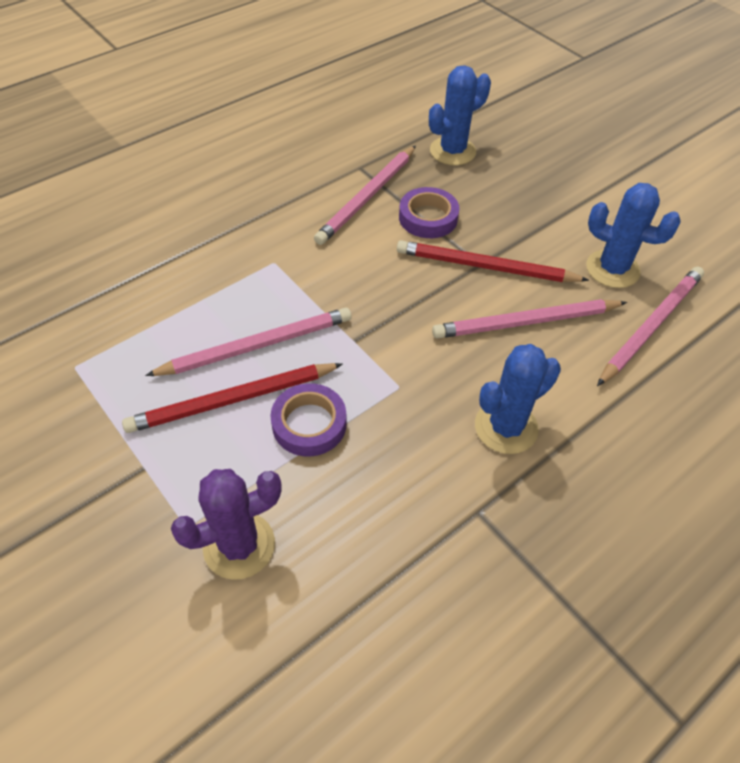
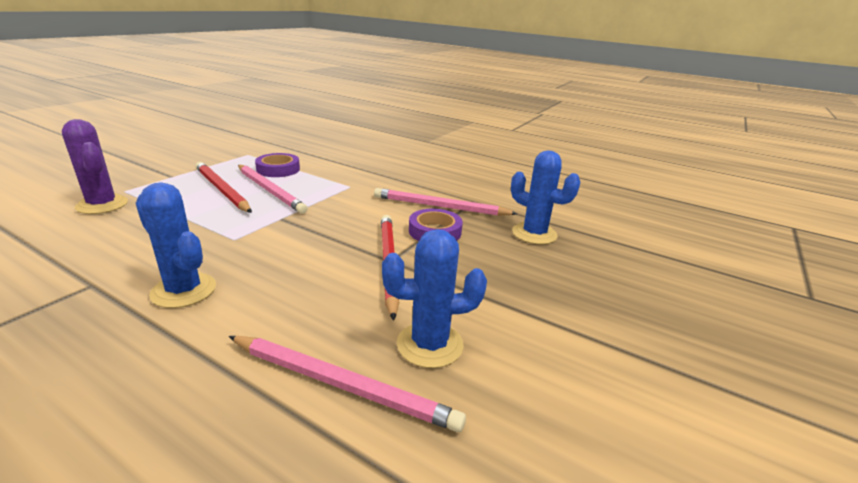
camera: 70 degrees right, 25 degrees down
purple tape [271,383,346,457] -> purple tape moved to [255,153,300,177]
pink pencil [432,299,627,339] -> none
blue cactus [586,183,681,288] -> blue cactus turned 75 degrees clockwise [382,229,487,368]

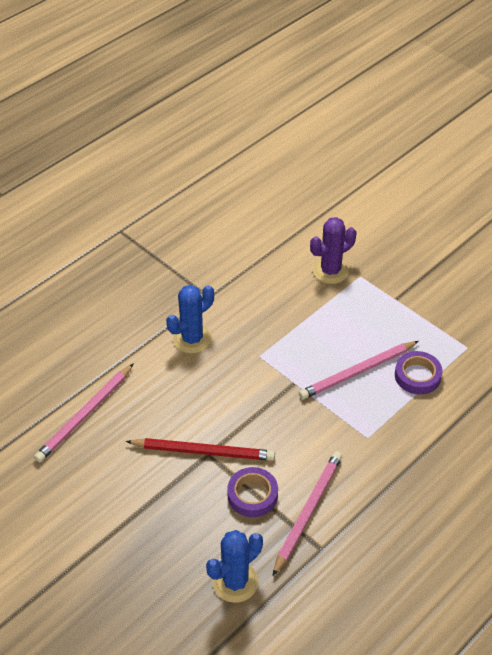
camera: 105 degrees right, 20 degrees up
red pencil [195,162,252,213] -> none
blue cactus [382,229,487,368] -> none

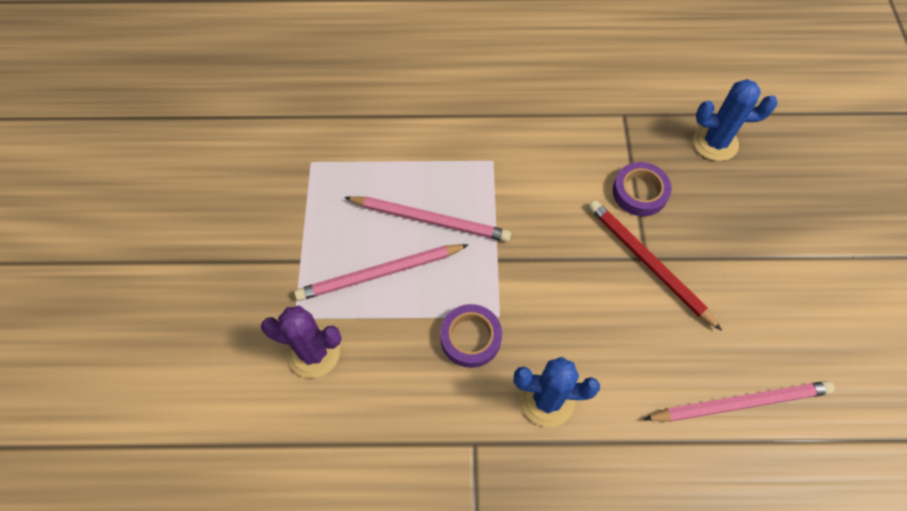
camera: 135 degrees left, 15 degrees up
pink pencil [273,451,342,576] -> pink pencil moved to [294,244,469,301]
purple tape [395,351,443,395] -> purple tape moved to [440,304,502,368]

